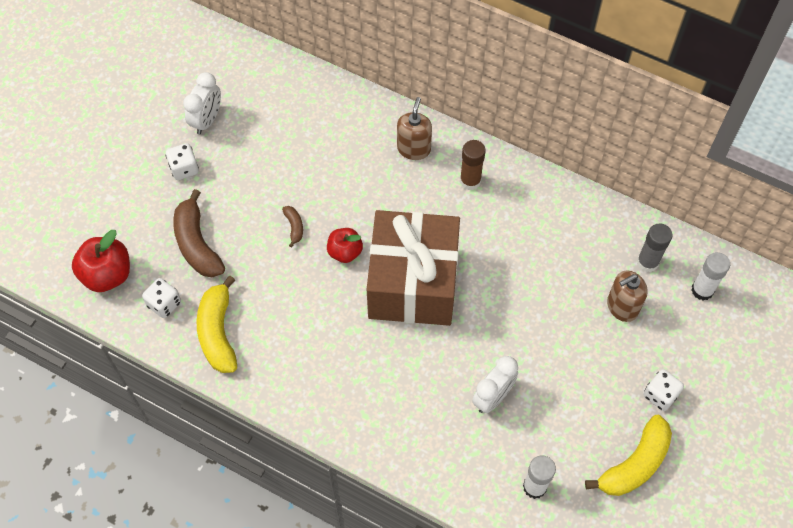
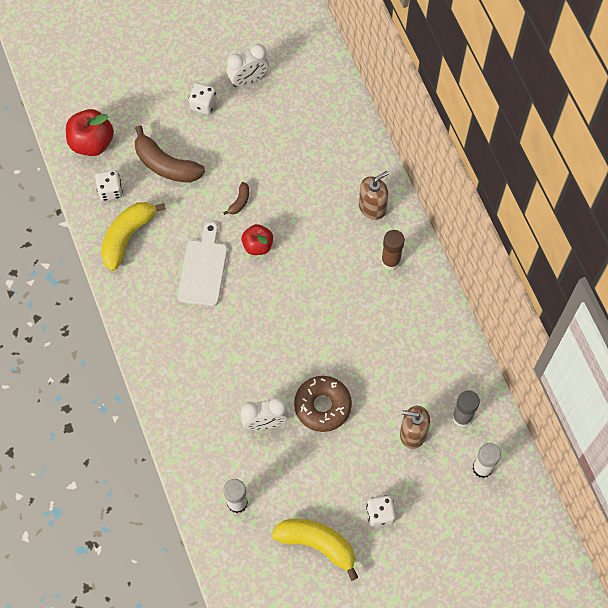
camera: 40 degrees right, 5 degrees up
brown banana [174,189,225,277] -> brown banana turned 75 degrees counterclockwise [135,126,205,183]
brown gift [367,210,460,326] -> none
yellow banana [585,415,672,496] -> yellow banana turned 150 degrees counterclockwise [271,519,358,581]
none -> white cutting board [178,222,228,306]
none -> brown donut [294,376,352,432]

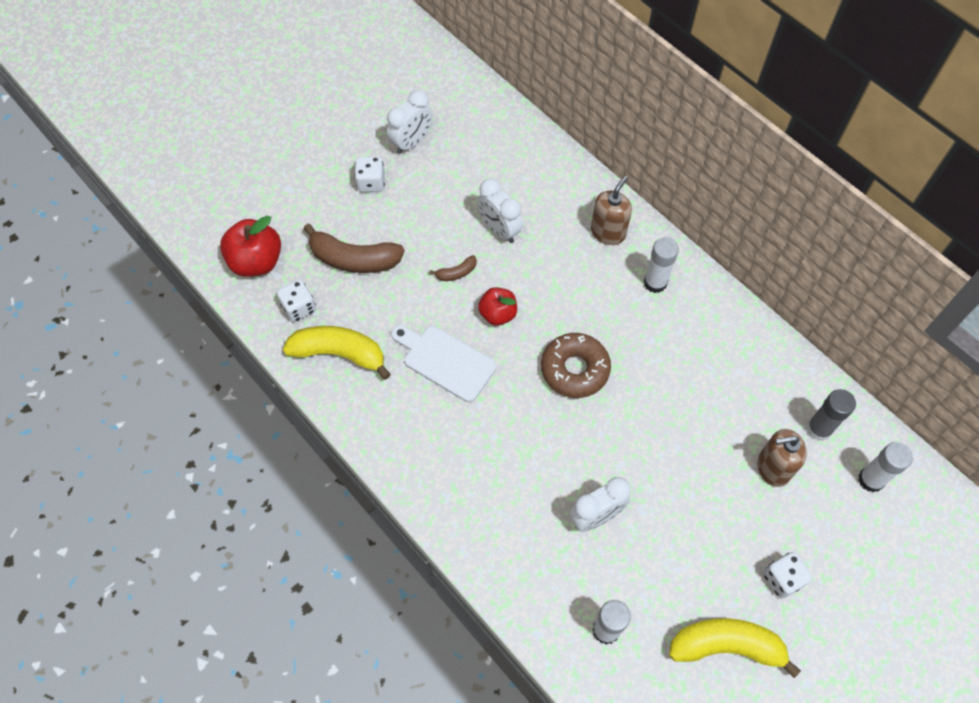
camera: 20 degrees left, 5 degrees down
yellow banana [101,202,166,271] -> yellow banana turned 90 degrees clockwise [283,326,391,380]
white cutting board [178,222,228,306] -> white cutting board turned 45 degrees counterclockwise [391,325,497,402]
brown banana [223,182,249,215] -> brown banana turned 60 degrees clockwise [429,255,477,281]
brown donut [294,376,352,432] -> brown donut moved to [541,333,611,398]
brown glue stick [381,230,405,270] -> white glue stick [644,237,679,293]
none -> white clock [477,179,523,243]

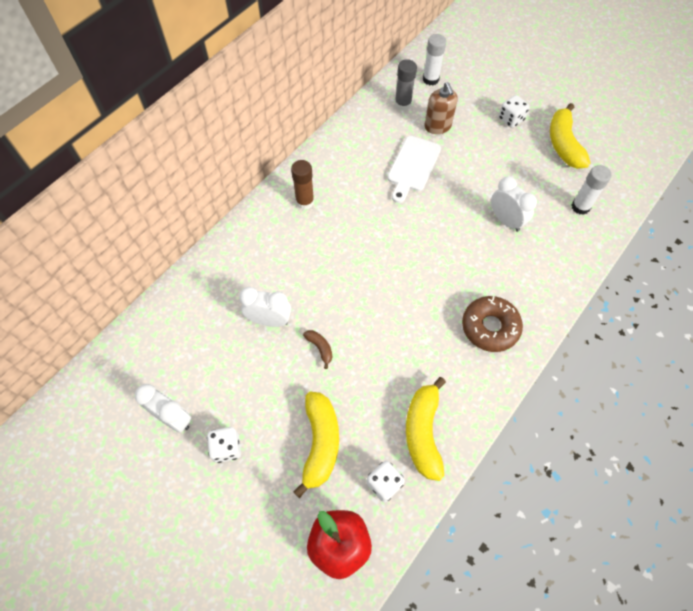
camera: 100 degrees left, 0 degrees up
brown banana [303,223,405,273] -> yellow banana [293,392,339,498]
white cutting board [391,325,497,402] -> white cutting board moved to [387,136,441,203]
white clock [477,179,523,243] -> white clock turned 120 degrees counterclockwise [239,287,291,327]
red apple [478,287,517,326] -> none
brown donut [541,333,611,398] -> brown donut moved to [462,296,523,352]
brown soap dispenser [591,176,632,245] -> none
white glue stick [644,237,679,293] -> brown glue stick [291,160,314,210]

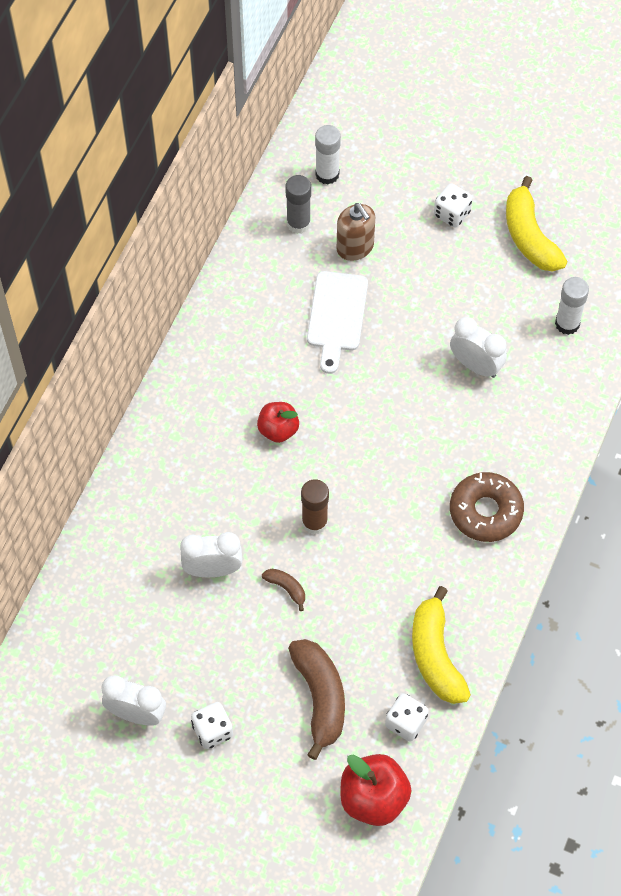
camera: 15 degrees left, 0 degrees up
brown glue stick [291,160,314,210] -> brown glue stick moved to [301,479,329,535]
yellow banana [293,392,339,498] -> brown banana [288,639,345,760]
none -> red apple [257,402,299,443]

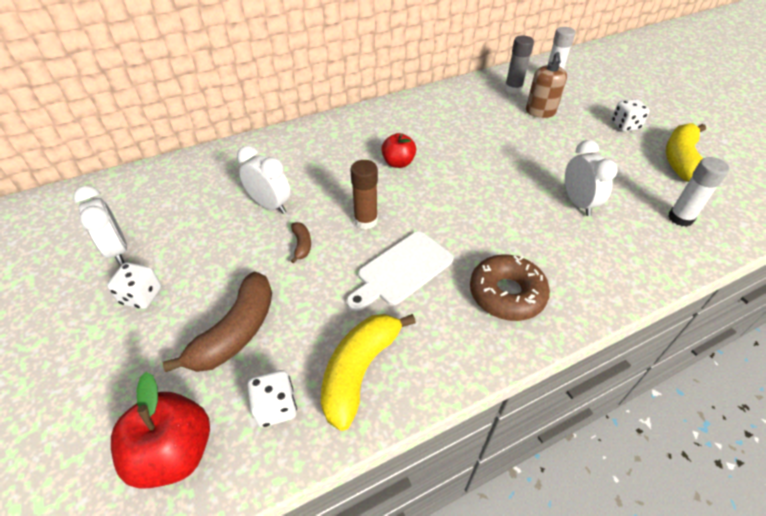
camera: 40 degrees right, 15 degrees down
white cutting board [307,271,368,374] -> white cutting board moved to [347,231,454,311]

